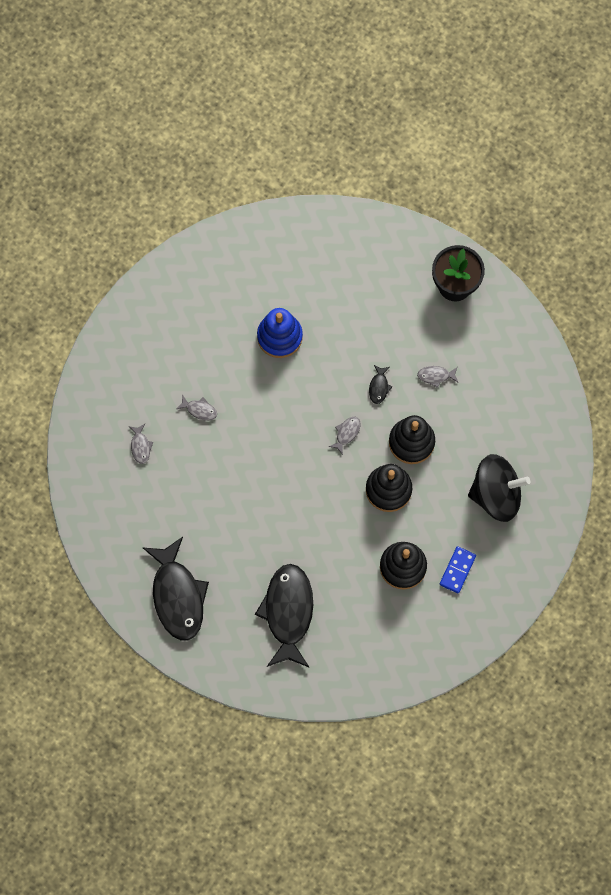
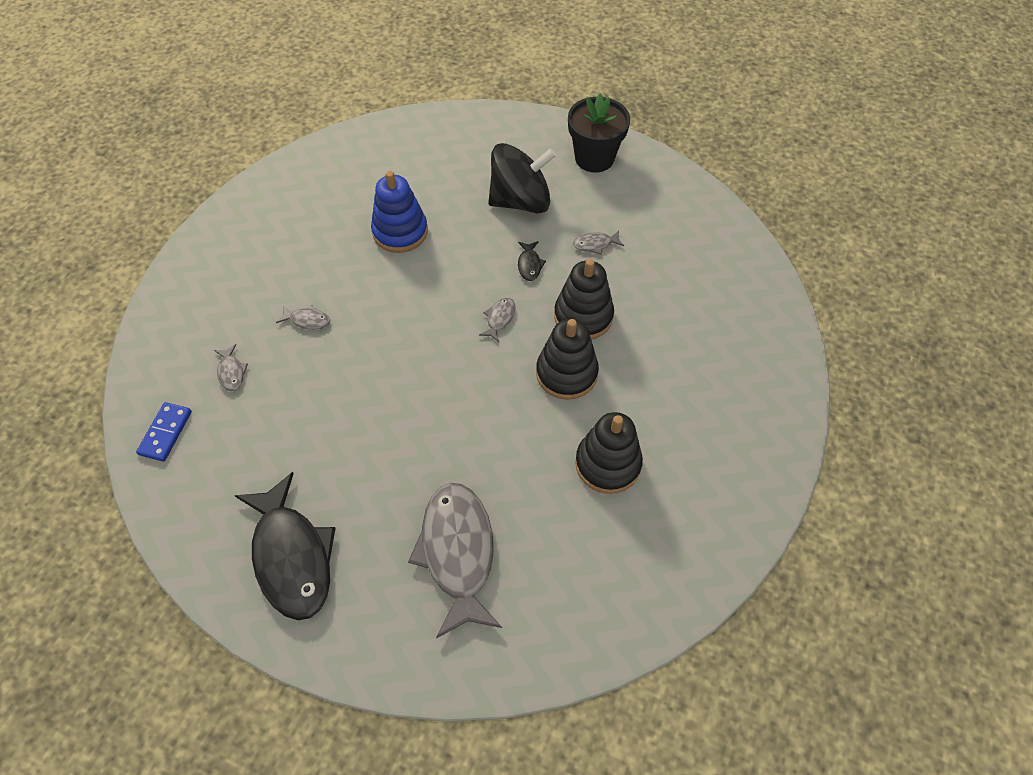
camera: 10 degrees left, 15 degrees down
black fish [255,564,313,667] -> grey fish [408,483,502,638]
blue domino [440,546,476,593] -> blue domino moved to [136,402,192,462]
black spinning top [468,454,530,522] -> black spinning top moved to [488,143,556,213]

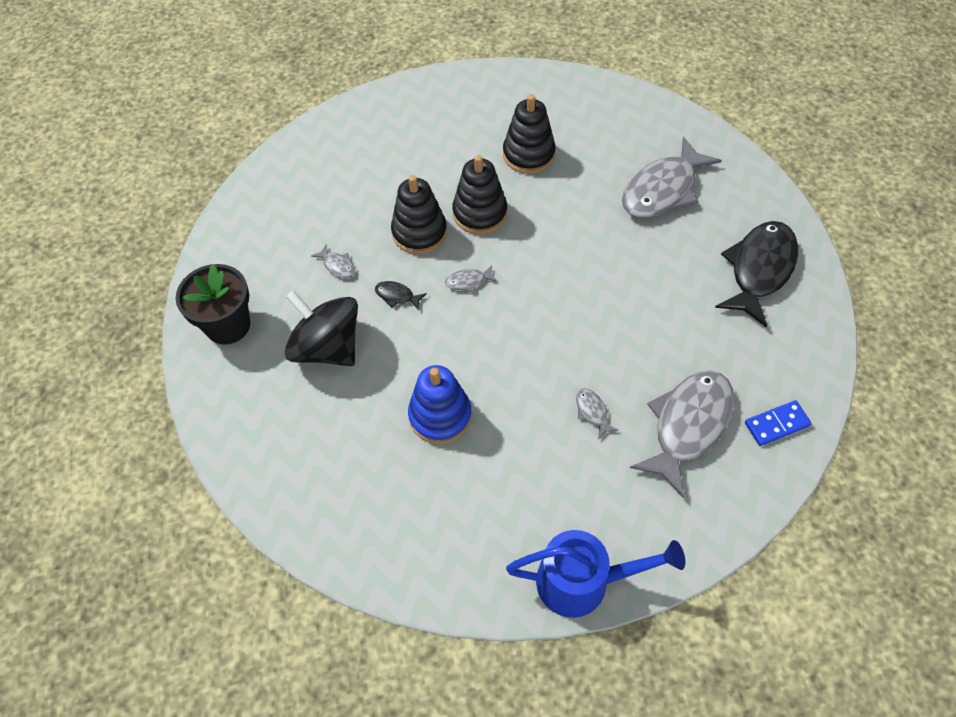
camera: 125 degrees left, 0 degrees up
grey fish [214,344,248,391] -> grey fish [630,370,734,498], size x2.47
black fish [518,241,546,281] -> black fish turned 120 degrees counterclockwise [375,281,427,309]
none -> blue watering can [506,530,685,618]

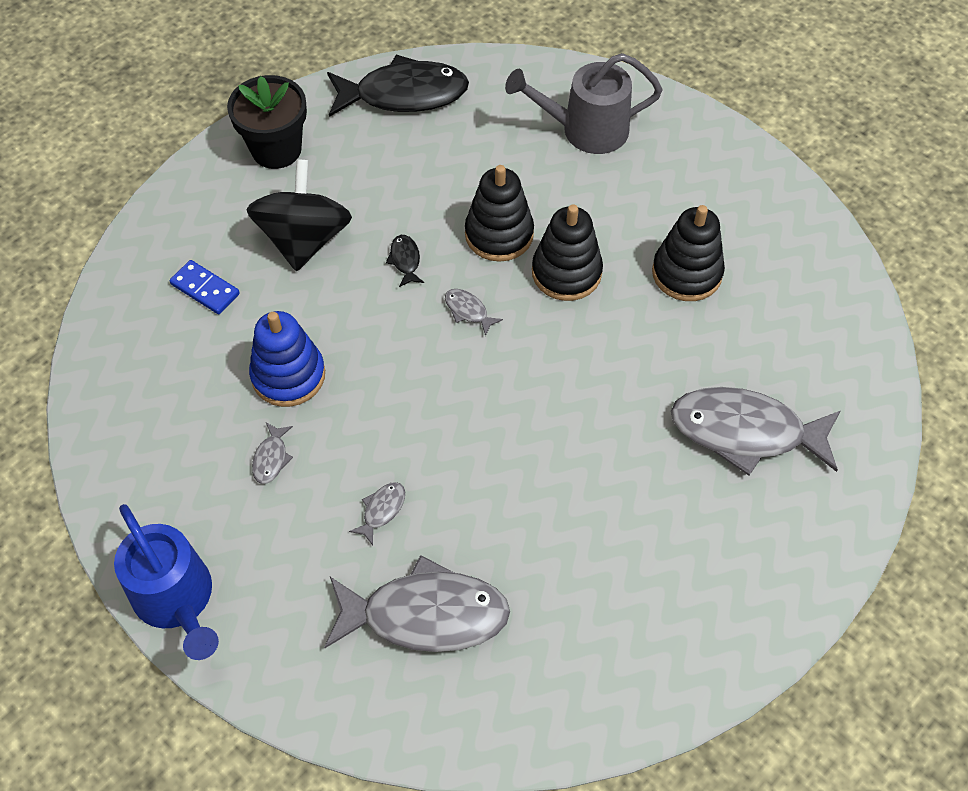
camera: 55 degrees right, 0 degrees up
grey fish [311,244,355,279] -> grey fish moved to [252,423,293,484]
black fish [715,221,798,328] -> black fish moved to [327,55,469,117]
blue domino [745,400,812,446] -> blue domino moved to [170,260,240,314]
none -> grey watering can [505,53,662,154]

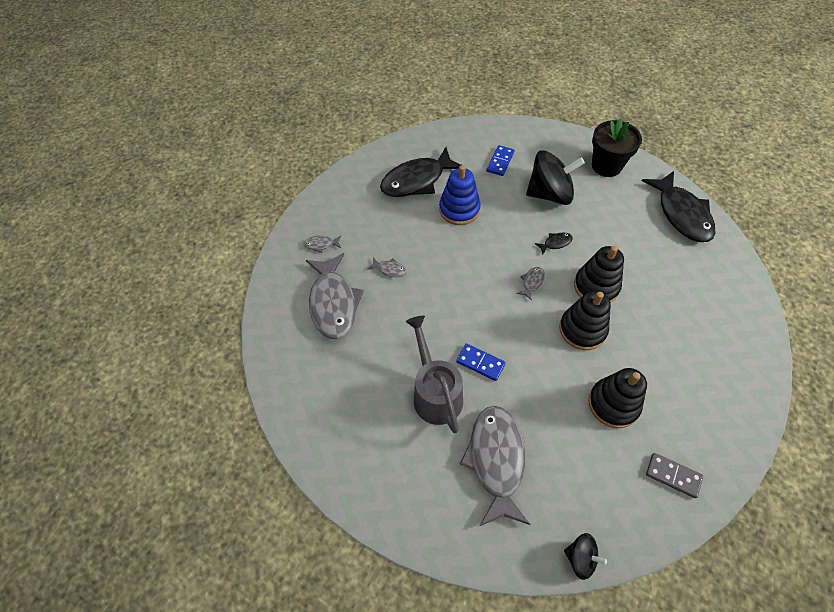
camera: 80 degrees right, 0 degrees up
blue watering can [114,504,219,660] -> none
grey fish [252,423,293,484] -> grey fish moved to [303,236,341,253]
grey watering can [505,53,662,154] -> grey watering can moved to [406,316,463,433]
none -> black fish [380,147,461,197]
none -> blue domino [456,344,506,381]
none -> black spinning top [564,533,607,580]
none -> grey domino [646,453,703,498]

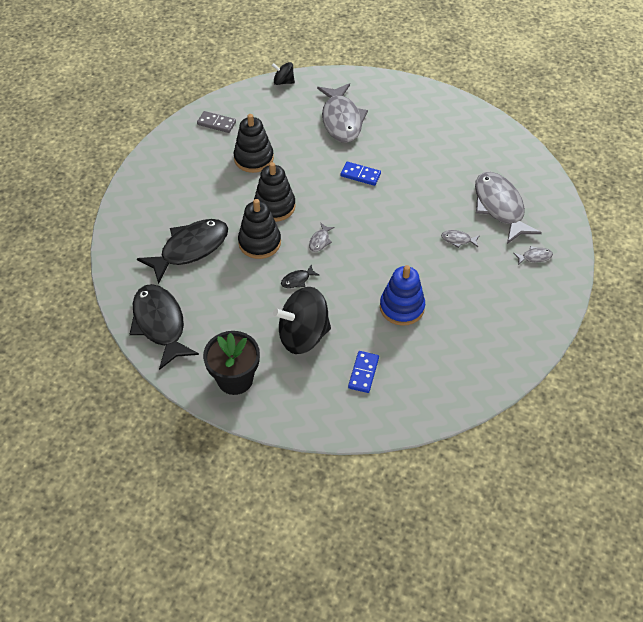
camera: 170 degrees right, 5 degrees down
black fish [380,147,461,197] -> black fish moved to [137,219,228,284]
grey watering can [406,316,463,433] -> none

